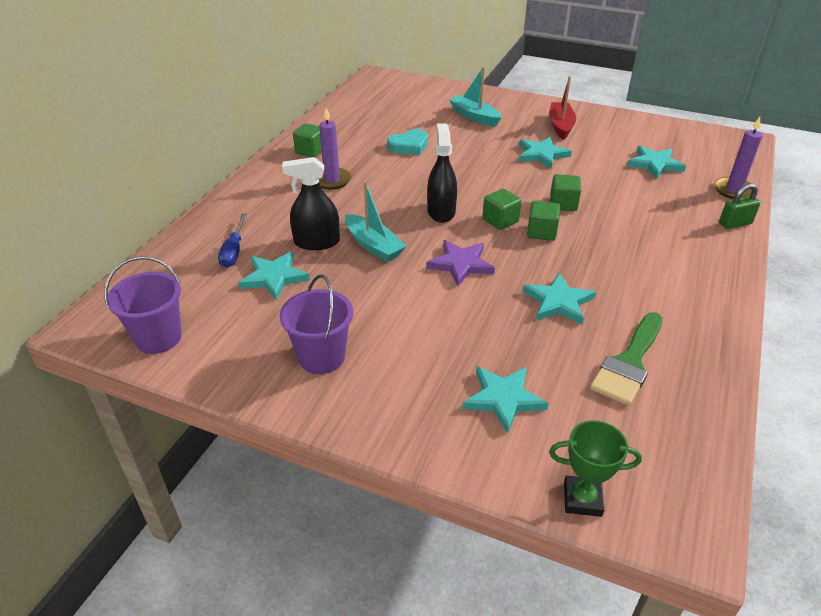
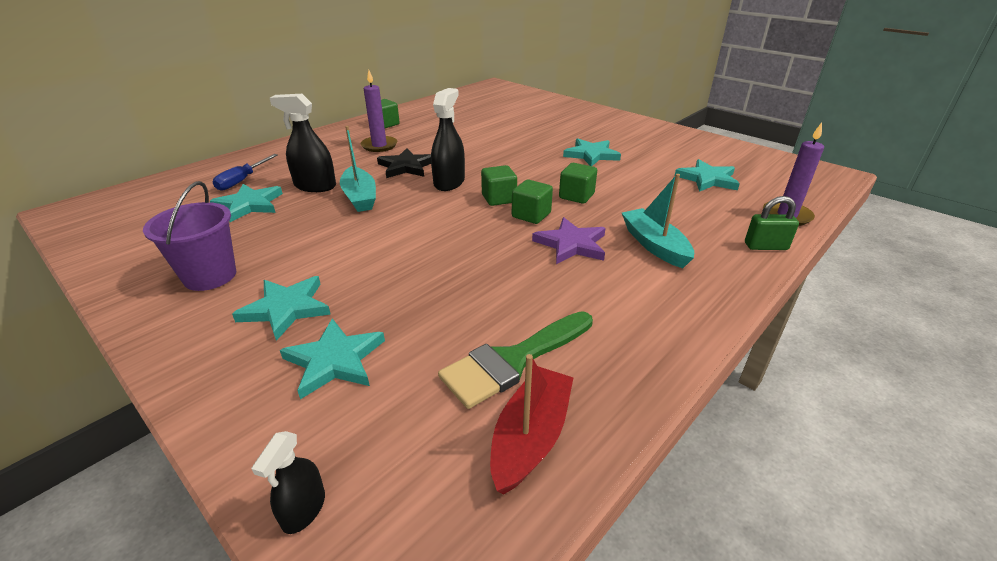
camera: 20 degrees right, 5 degrees down
purple bucket [104,256,181,354] -> none
turquoise heart [387,129,428,155] -> none
purple star [426,240,495,286] -> purple star moved to [532,217,606,264]
turquoise boat [449,67,502,127] -> turquoise boat moved to [622,174,694,268]
turquoise star [523,273,596,325] -> turquoise star moved to [232,276,331,341]
red boat [549,76,576,140] -> red boat moved to [490,354,573,494]
green trophy [549,420,642,517] -> black spray bottle [251,431,325,534]
none -> black star [377,148,431,178]

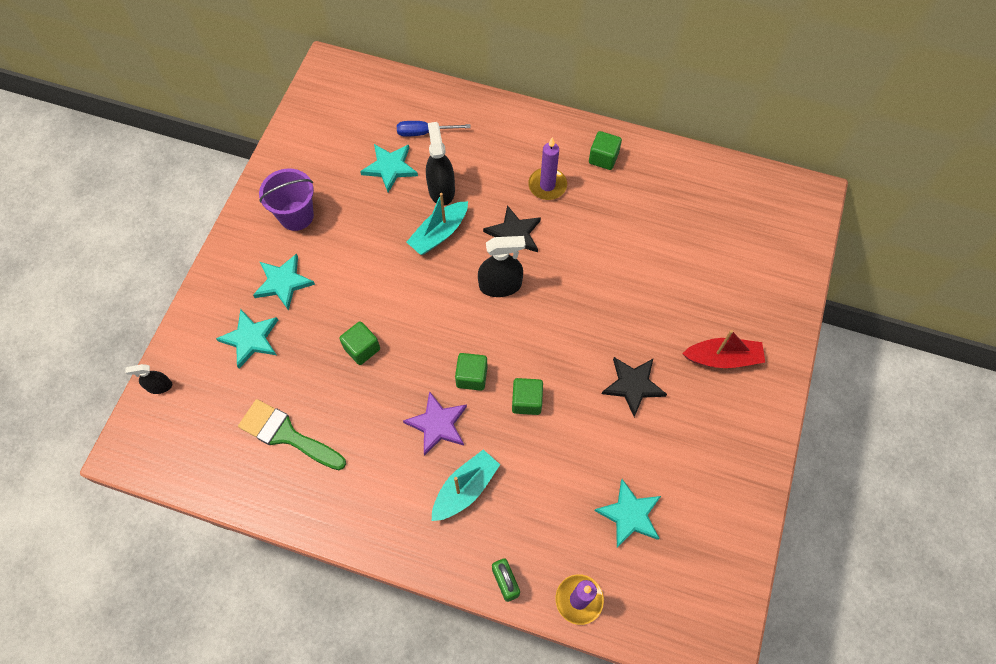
camera: 65 degrees right, 30 degrees up
green cube [481,165,517,206] -> green cube moved to [339,321,380,365]
red boat [490,354,573,494] -> red boat moved to [682,330,765,368]
turquoise star [563,138,621,166] -> black star [602,357,667,417]

